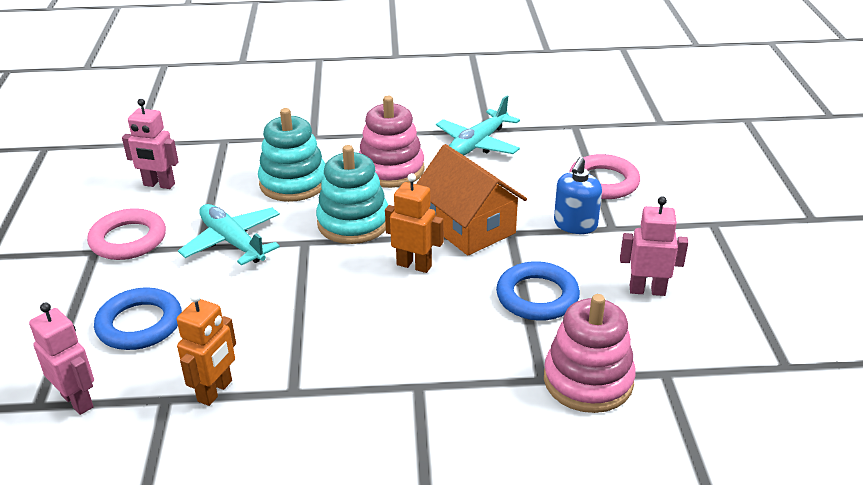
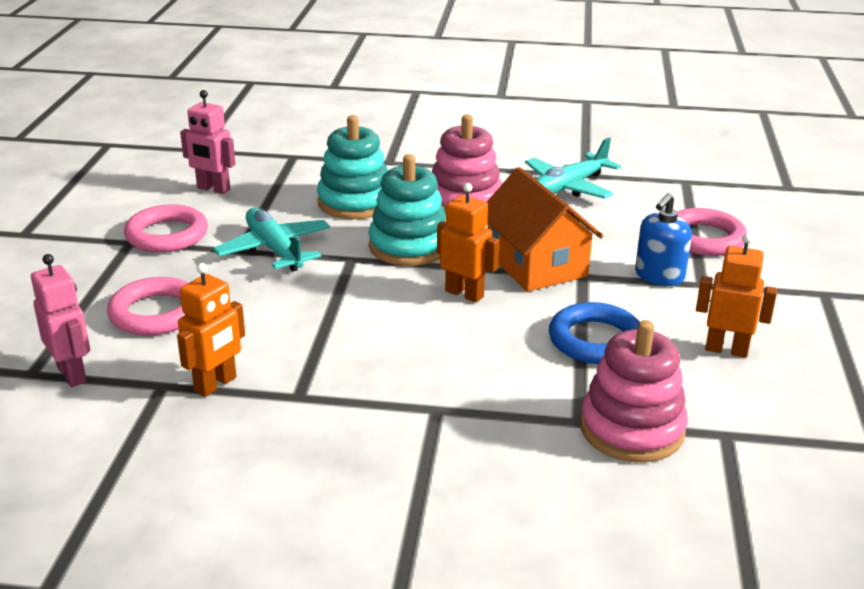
camera: 10 degrees right, 5 degrees down
blue ring [94,287,182,350] -> pink ring [107,277,188,335]
pink robot [620,196,688,296] -> orange robot [696,233,777,358]

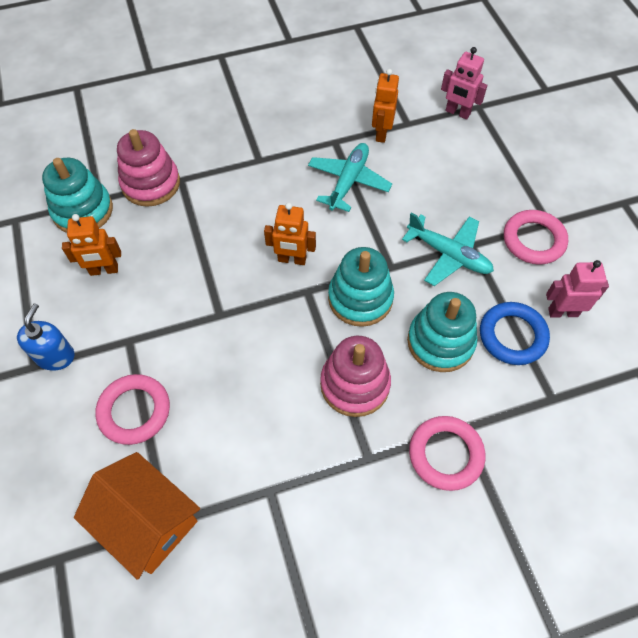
camera: 155 degrees right, 30 degrees up
pink ring [107,277,188,335] -> pink ring moved to [409,416,485,491]
orange house [487,167,603,292] -> orange house moved to [74,452,200,580]
turquoise plane [525,138,621,199] -> turquoise plane moved to [308,143,392,212]
blue ring [549,302,640,364] -> blue ring moved to [480,302,550,365]
blue soap dispenser [635,193,692,286] -> blue soap dispenser moved to [17,303,74,371]
none -> turquoise stacking toy [42,158,113,233]

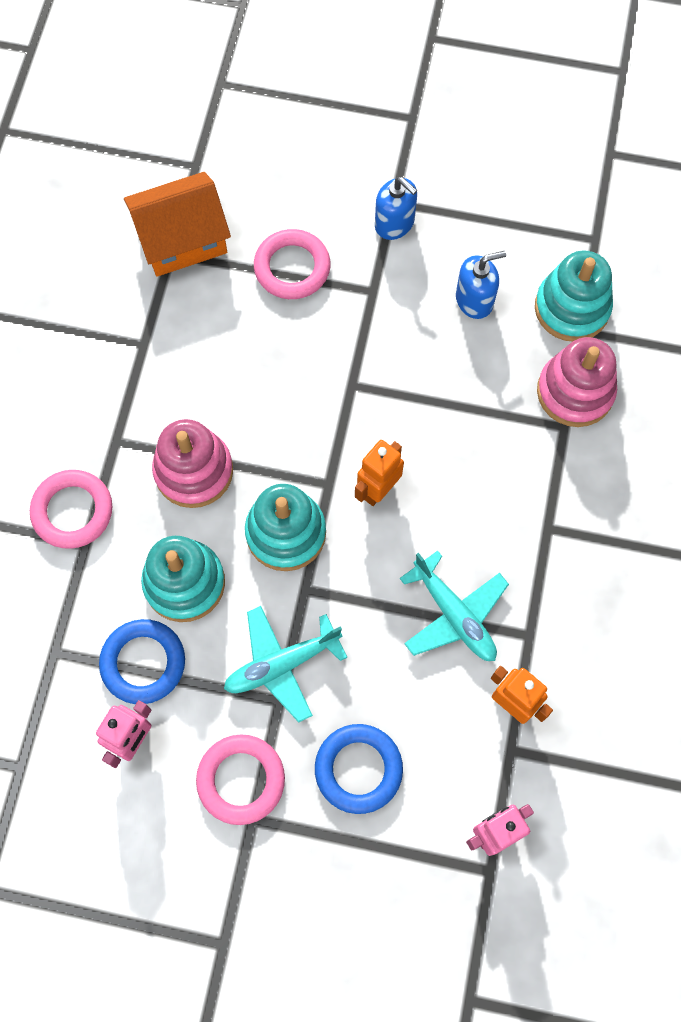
camera: 120 degrees right, 10 degrees up
orange robot [62,214,121,276] -> blue soap dispenser [456,251,506,319]
none -> blue ring [315,724,403,814]

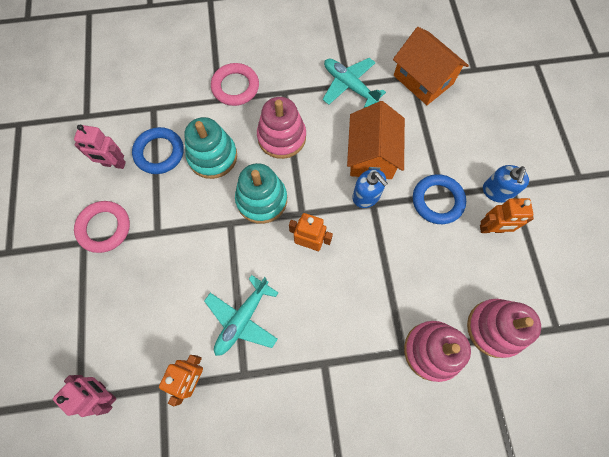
camera: 70 degrees right, 0 degrees up
turquoise plane [224,606,347,722] -> turquoise plane moved to [323,58,386,108]
pink ring [254,229,330,299] -> none
blue ring [315,724,403,814] -> blue ring moved to [413,174,466,224]
blue soap dispenser [456,251,506,319] -> blue soap dispenser moved to [352,169,388,208]
turquoise stacking toy [535,250,613,342] -> pink stacking toy [467,299,541,358]
none -> orange house [347,101,405,179]
none -> orange robot [480,198,534,233]

